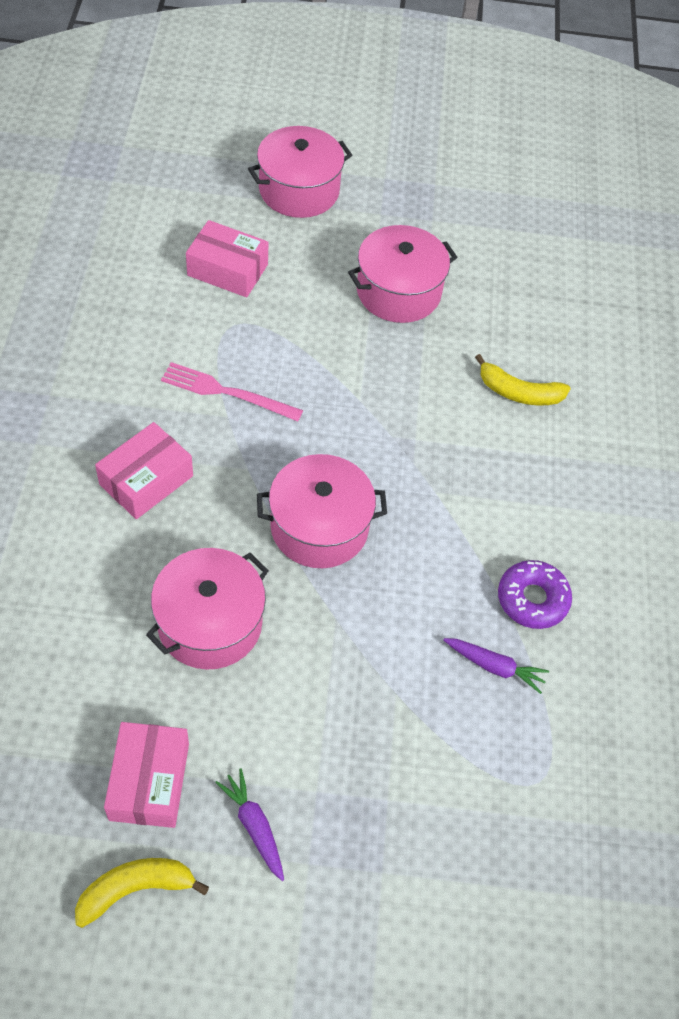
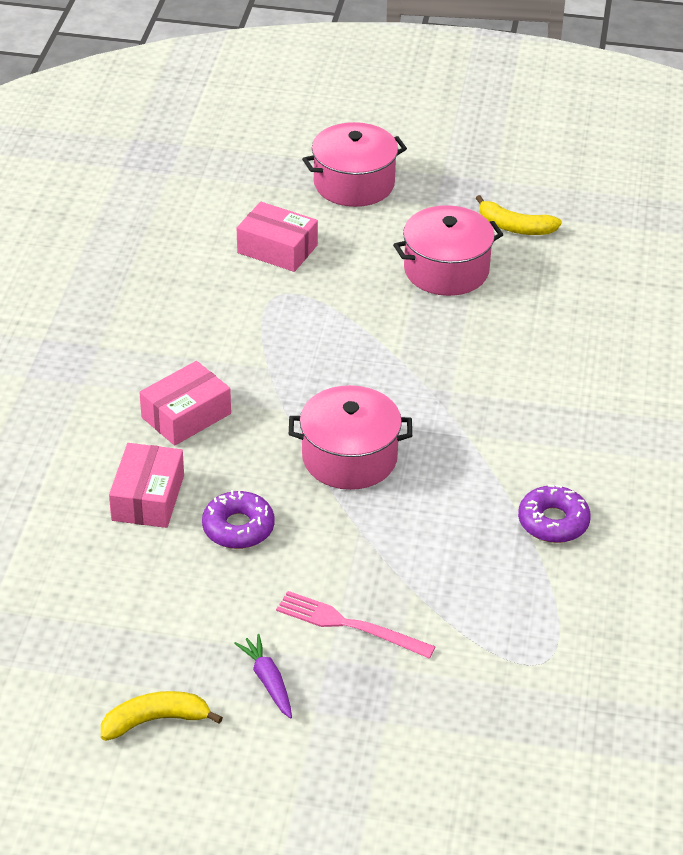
camera: 10 degrees right, 15 degrees down
pink box [104,722,189,828] -> pink box moved to [109,443,184,528]
pink pot [146,548,269,670] -> purple donut [202,490,274,549]
pink fork [161,362,303,421] -> pink fork moved to [276,591,436,659]
purple carrot [444,638,549,694] -> none
yellow banana [475,354,571,406] -> yellow banana moved to [476,195,562,235]

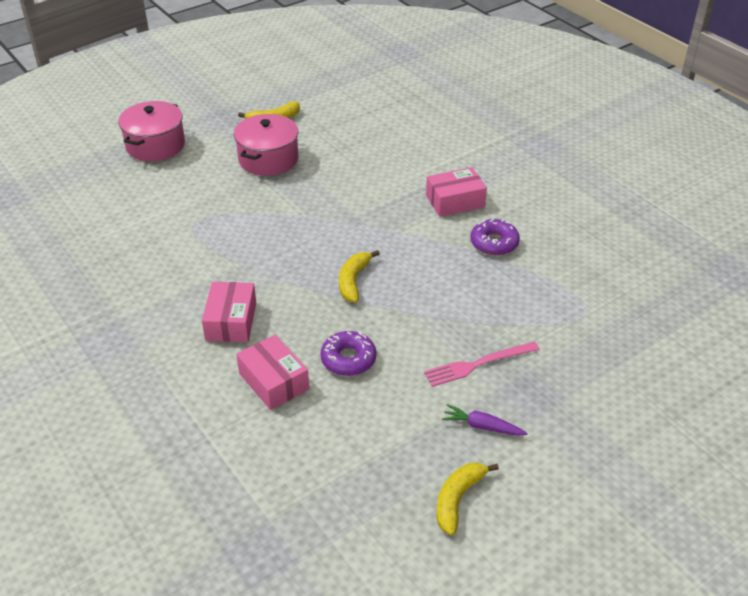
camera: 45 degrees left, 0 degrees up
pink box [237,202,318,272] -> pink box moved to [426,167,487,217]
pink pot [289,385,412,490] -> yellow banana [339,250,380,302]

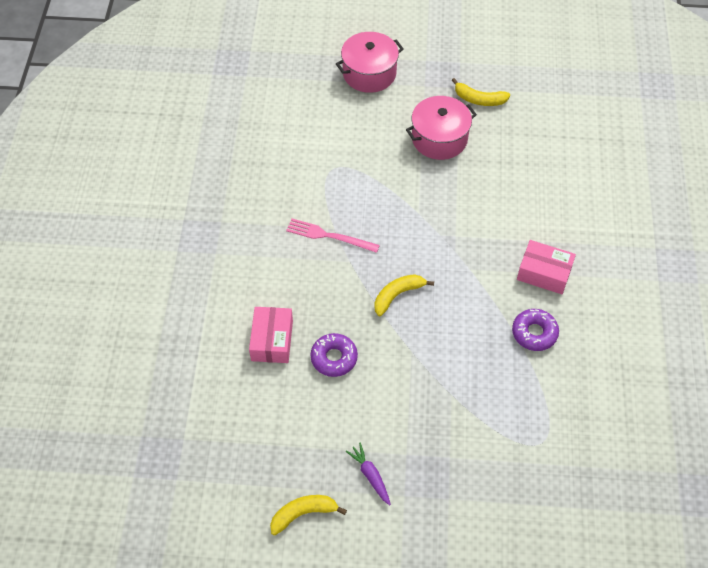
camera: 40 degrees right, 15 degrees up
pink box [202,282,256,342] -> none
pink fork [424,341,540,387] -> pink fork moved to [286,219,380,253]

